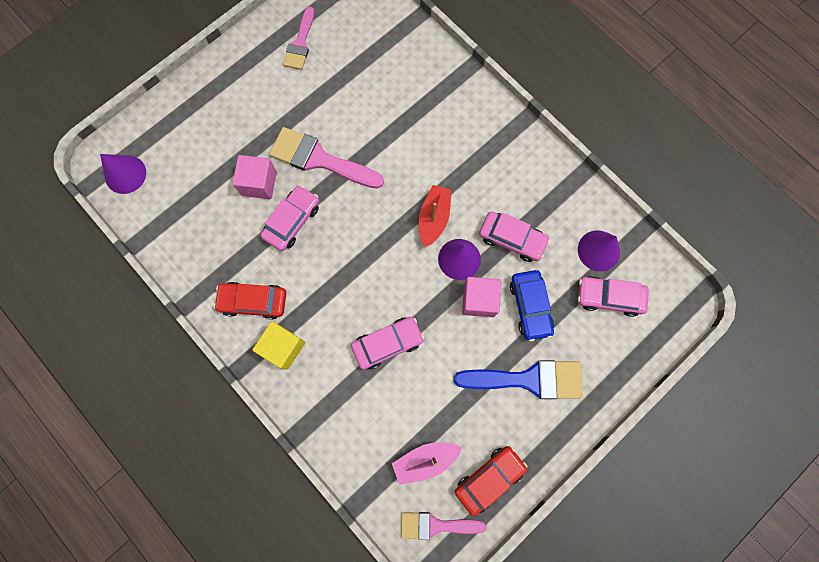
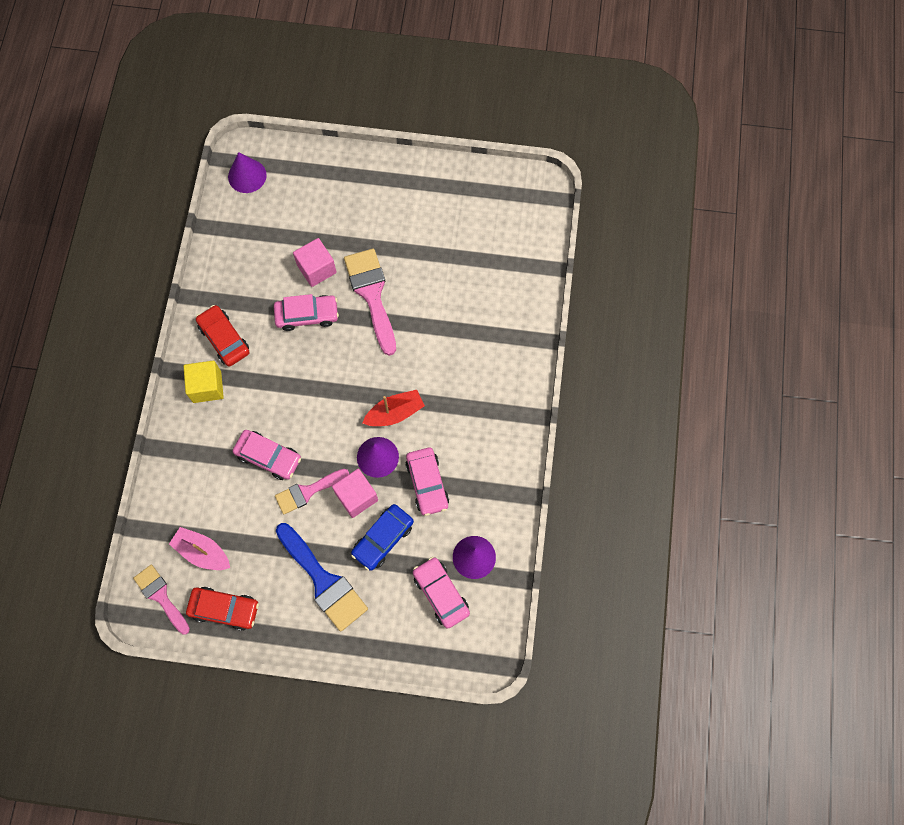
camera: 50 degrees right, 5 degrees down
pink brush [283,7,314,70] -> pink brush moved to [275,469,349,514]

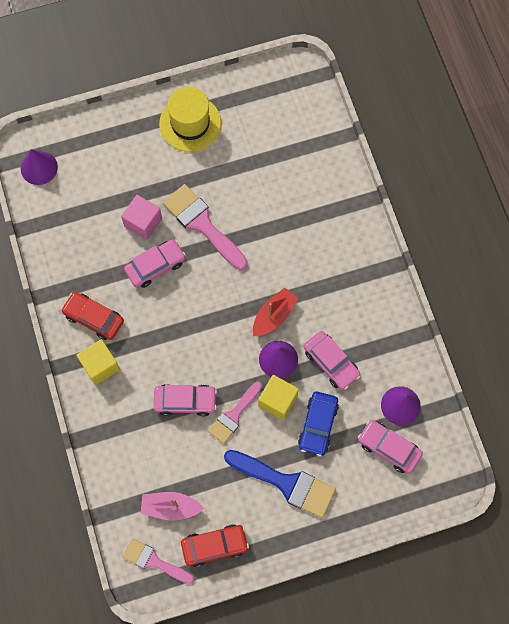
camera: 25 degrees left, 0 degrees up
pink cube [332,469,378,518] -> yellow cube [258,375,299,420]
none -> yellow hat [159,87,221,152]

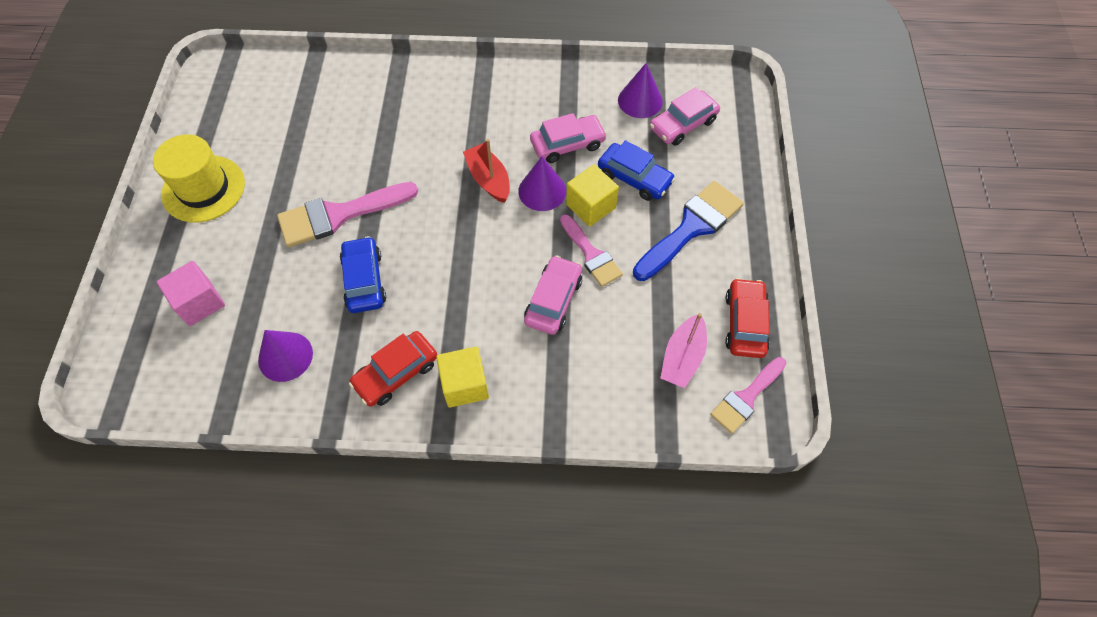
camera: 70 degrees left, 10 degrees down
purple cone [21,149,58,185] -> purple cone moved to [258,330,313,382]
pink cube [121,195,162,240] -> pink cube moved to [157,261,225,326]
pink car [124,239,186,288] -> blue car [340,236,386,313]

